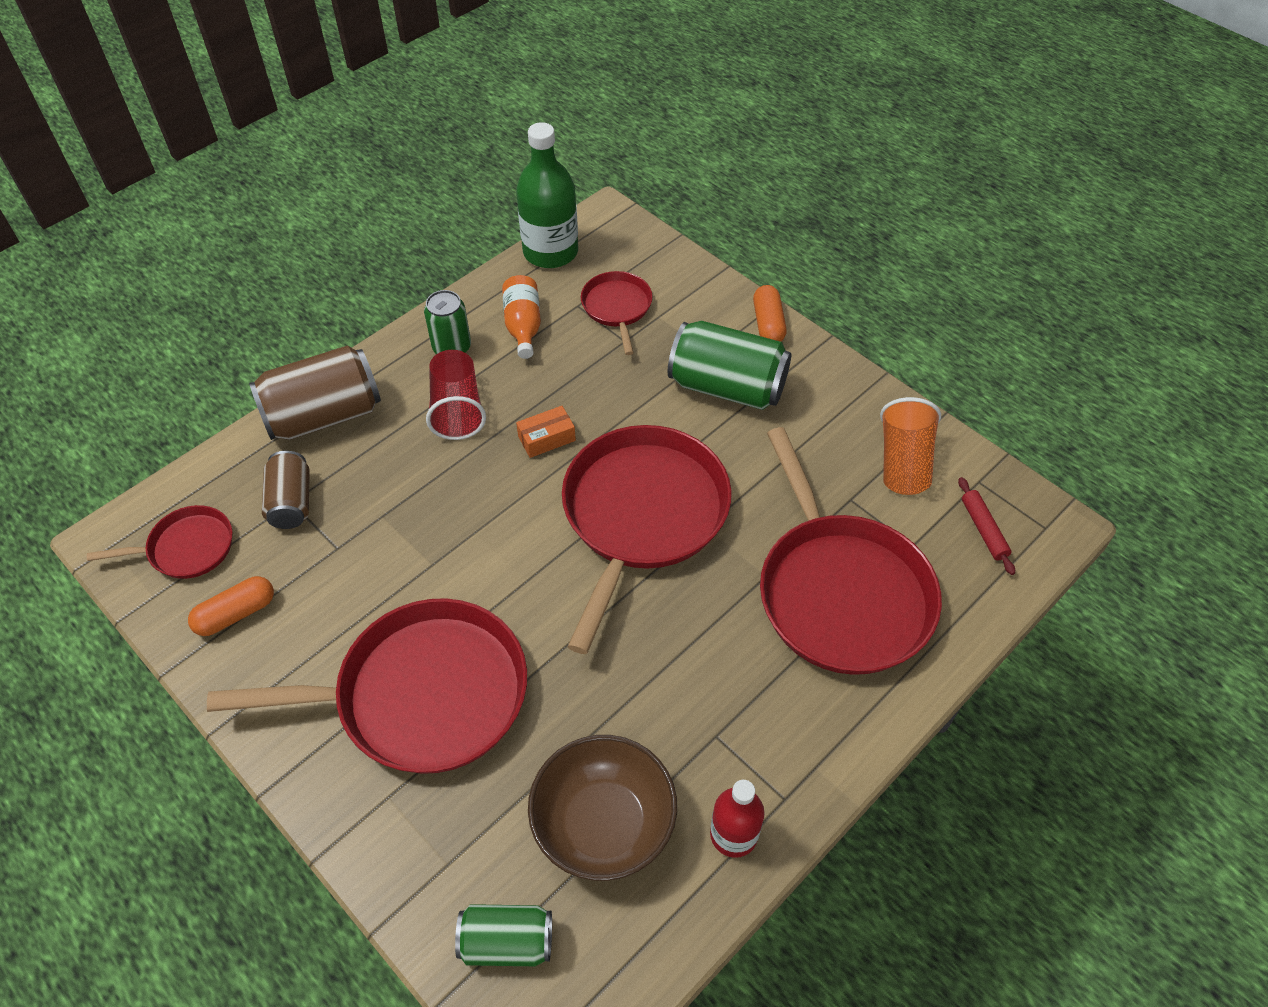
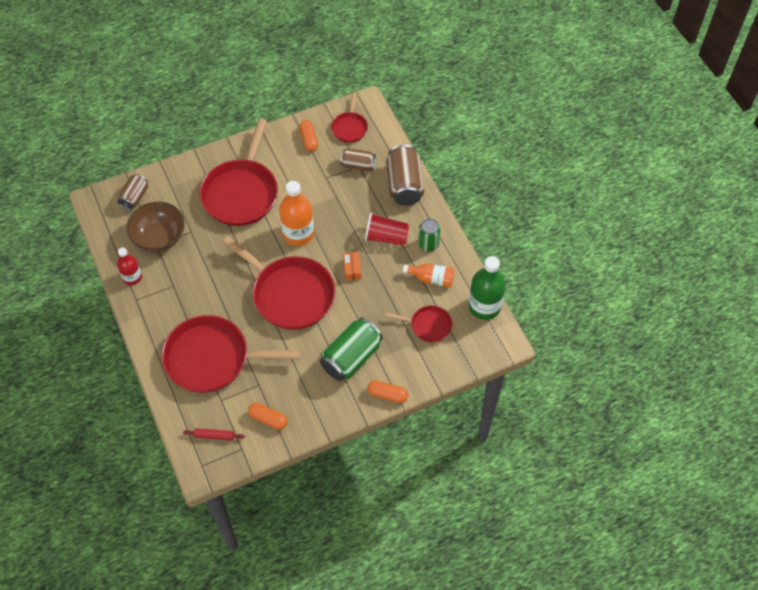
camera: 110 degrees right, 5 degrees up
green can [455,904,552,966] -> brown can [117,174,148,210]
orange cup [880,397,941,495] -> orange capsule [248,403,288,430]
none -> orange bottle [279,181,314,246]

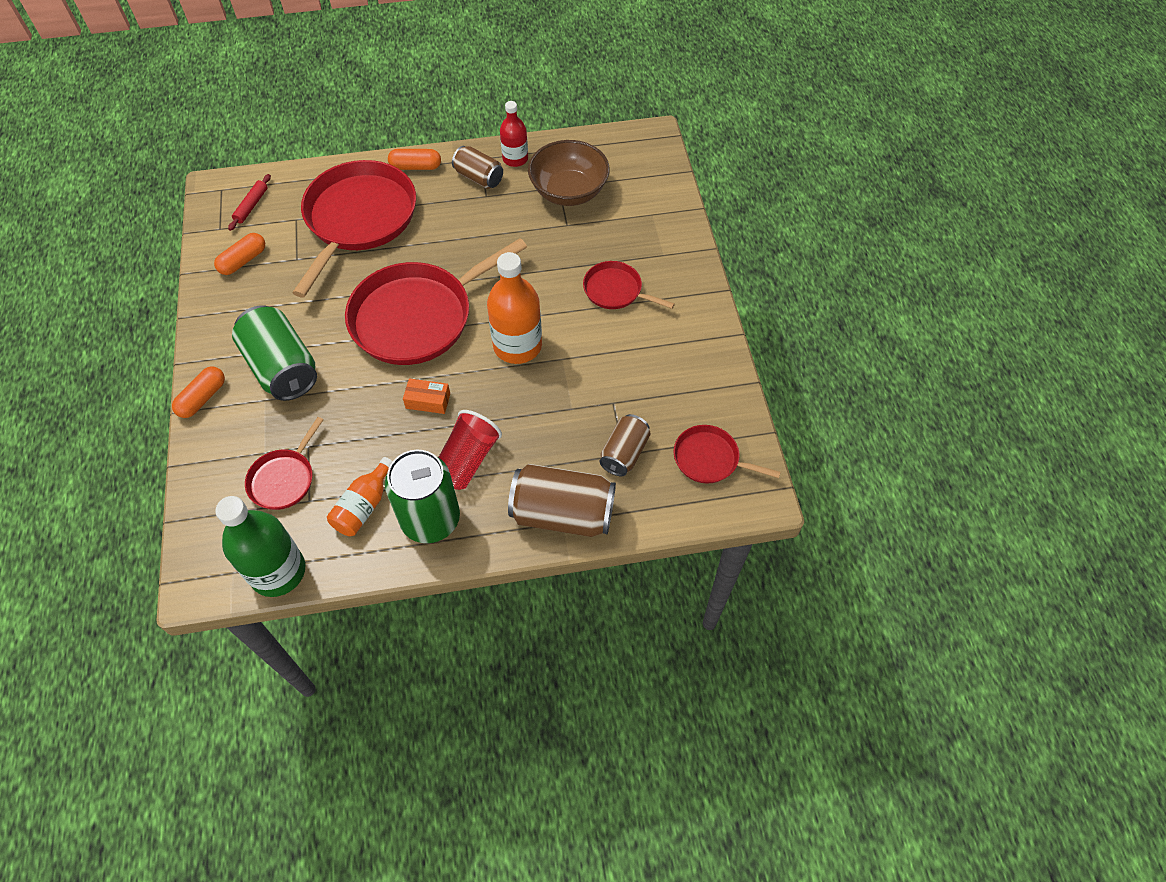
camera: 105 degrees right, 0 degrees up
brown can [117,174,148,210] -> brown can moved to [452,146,503,189]
red pan [200,119,278,226] -> red pan [583,261,675,309], size x0.49
orange capsule [299,120,318,151] -> orange capsule moved to [388,149,441,170]
green can [418,218,440,251] -> green can [385,450,460,543], size x1.67

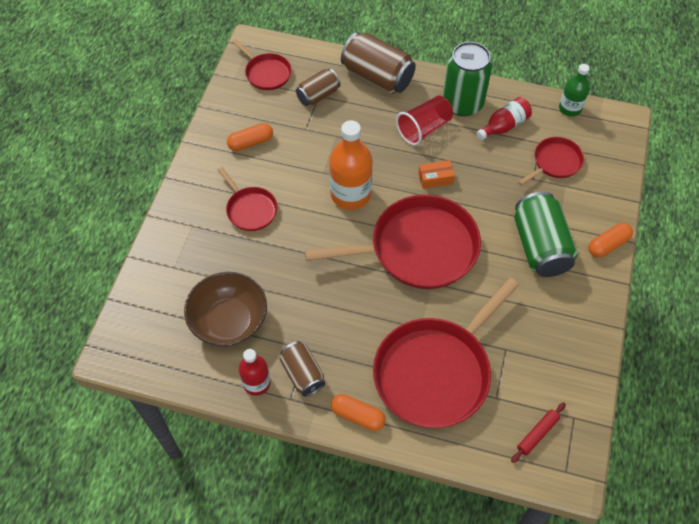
camera: 155 degrees left, 0 degrees up
orange capsule [214,233,265,275] -> orange capsule moved to [227,123,273,151]
green bottle [215,496,305,597] -> green bottle [559,64,590,117], size x0.60
orange bottle [327,457,393,536] -> red bottle [476,97,532,140]
orange box [403,378,450,414] -> orange box turned 45 degrees counterclockwise [418,160,455,189]

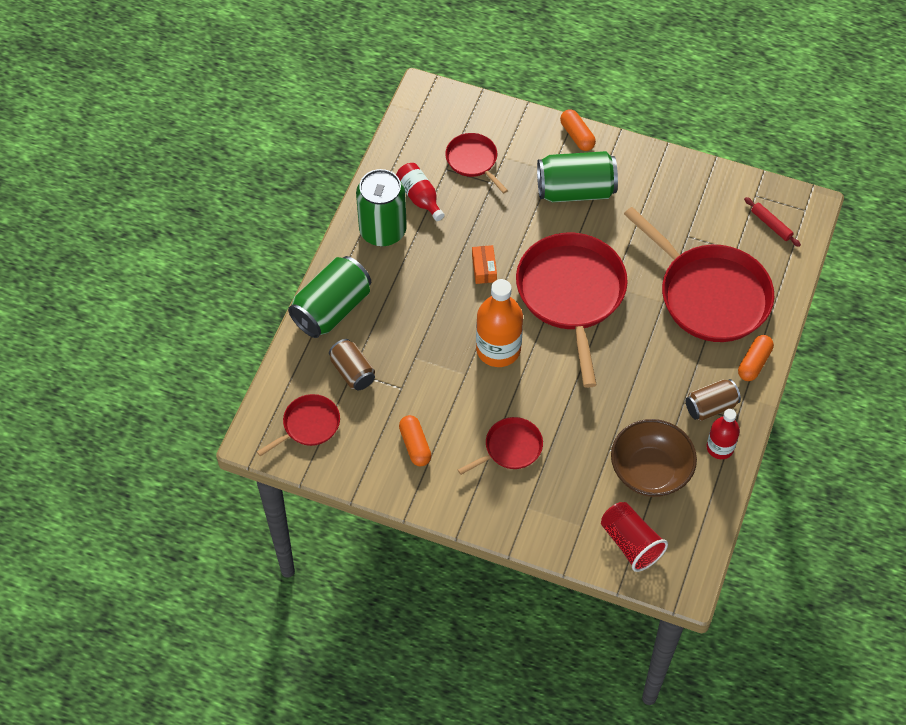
camera: 85 degrees left, 0 degrees up
brown can [341,32,416,94] -> green can [288,256,371,338]
red cup [396,96,453,146] -> red cup moved to [601,502,668,572]
green bottle [559,64,590,117] -> none

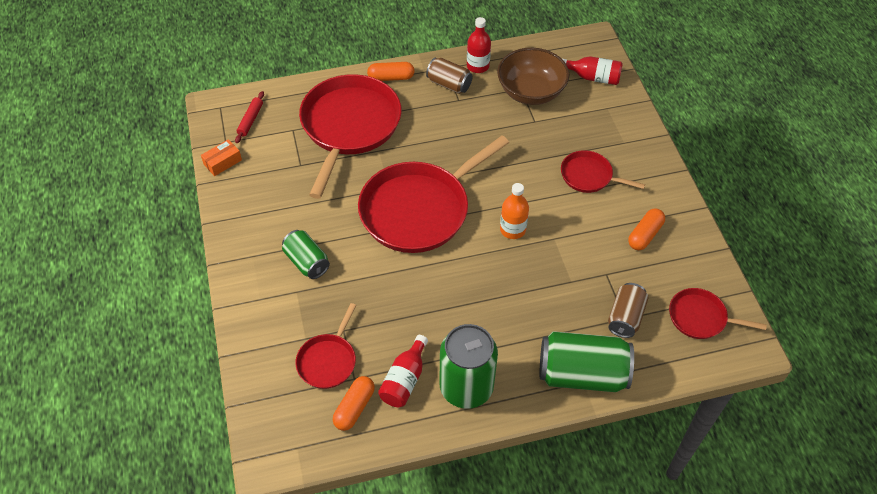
camera: 125 degrees left, 5 degrees down
orange box [472,245,497,284] -> orange box moved to [201,139,242,176]
orange bottle [476,279,523,367] -> orange bottle [500,183,529,239], size x0.60
green can [537,151,618,202] -> green can [282,230,330,279], size x0.60
orange capsule [560,110,596,151] -> orange capsule moved to [333,376,375,431]
red cup [601,502,668,572] -> red bottle [563,56,623,85]

